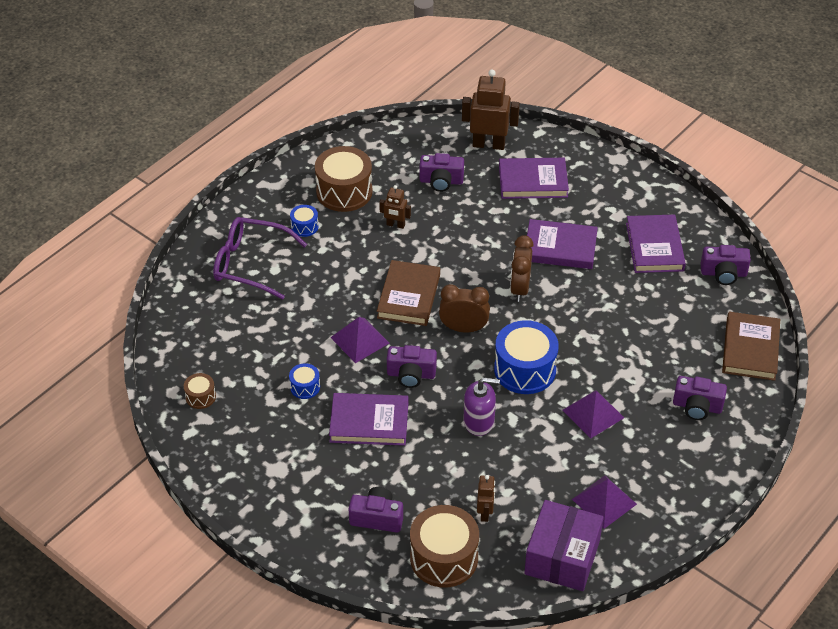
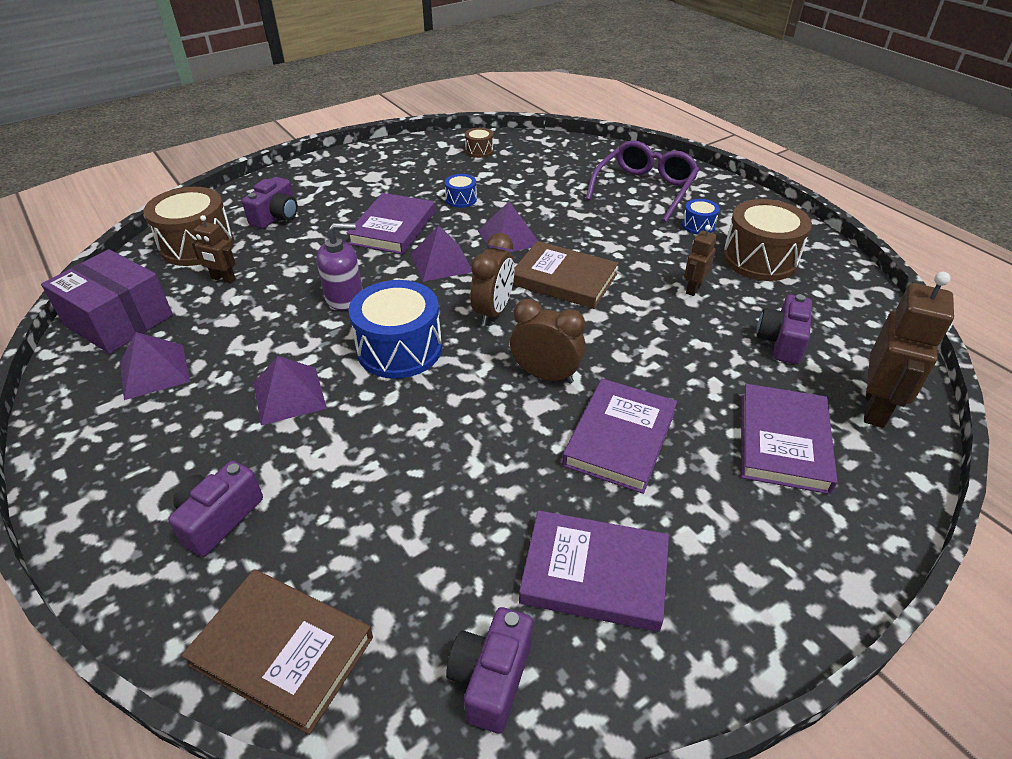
camera: 105 degrees right, 5 degrees down
purple camera [387,345,437,388] -> purple pyramid [411,225,472,282]
purple soap dispenser [463,377,500,436] -> purple soap dispenser turned 120 degrees counterclockwise [317,223,363,310]

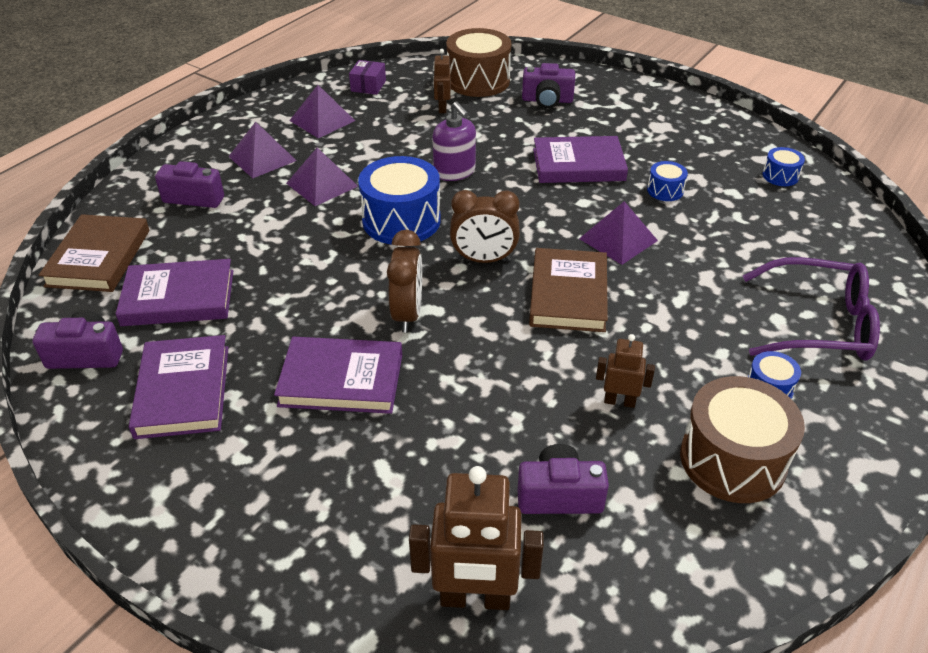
camera: 70 degrees right, 0 degrees up
purple box [41,249,173,354] -> purple box [349,60,386,95], size x0.49
purple pyramid [411,225,472,282] -> purple pyramid moved to [228,122,297,178]
brown drum [465,128,494,158] -> blue drum [762,147,805,186]
purple book [741,384,838,494] -> purple book moved to [116,259,233,326]

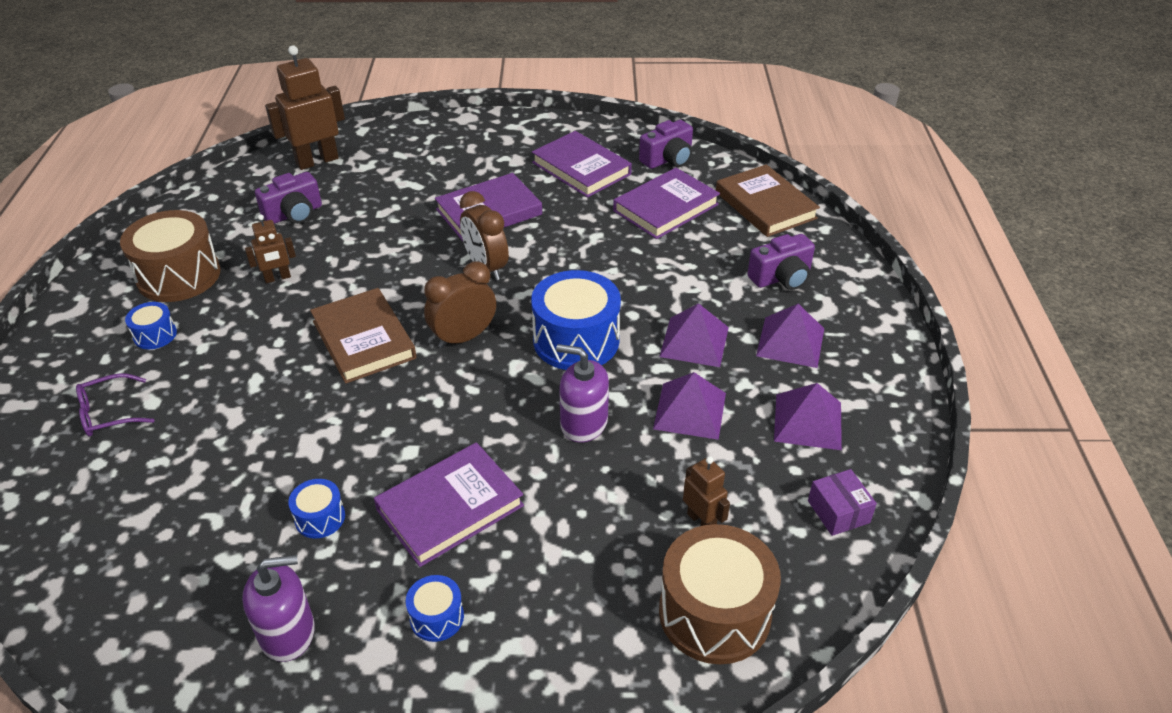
camera: 145 degrees right, 0 degrees up
purple camera [522,63,575,108] -> none
purple pyramid [579,201,658,265] -> purple pyramid moved to [653,372,726,440]
purple glasses [743,257,880,361] -> purple glasses [76,373,154,437], size x0.53
blue drum [762,147,805,186] -> blue drum moved to [406,575,464,642]
none -> purple soap dispenser [242,555,315,662]

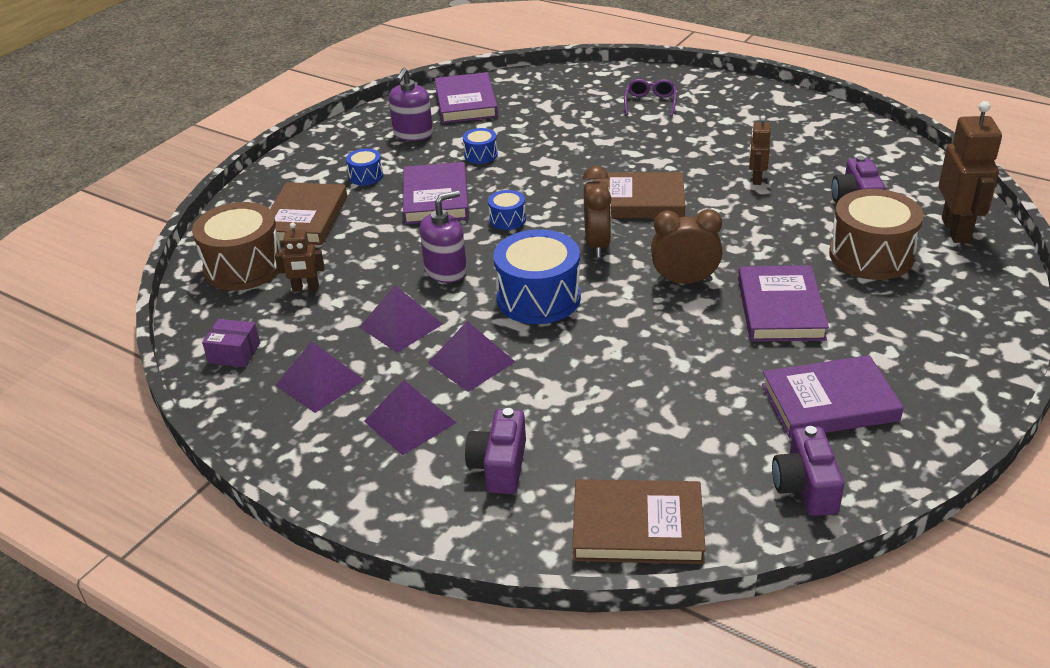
camera: 125 degrees right, 5 degrees down
brown drum [120,210,221,302] -> brown drum moved to [829,189,924,280]
blue drum [125,302,177,349] -> blue drum moved to [488,190,526,230]
purple book [613,168,720,239] -> purple book moved to [435,72,498,124]
none -> brown book [270,182,347,245]

